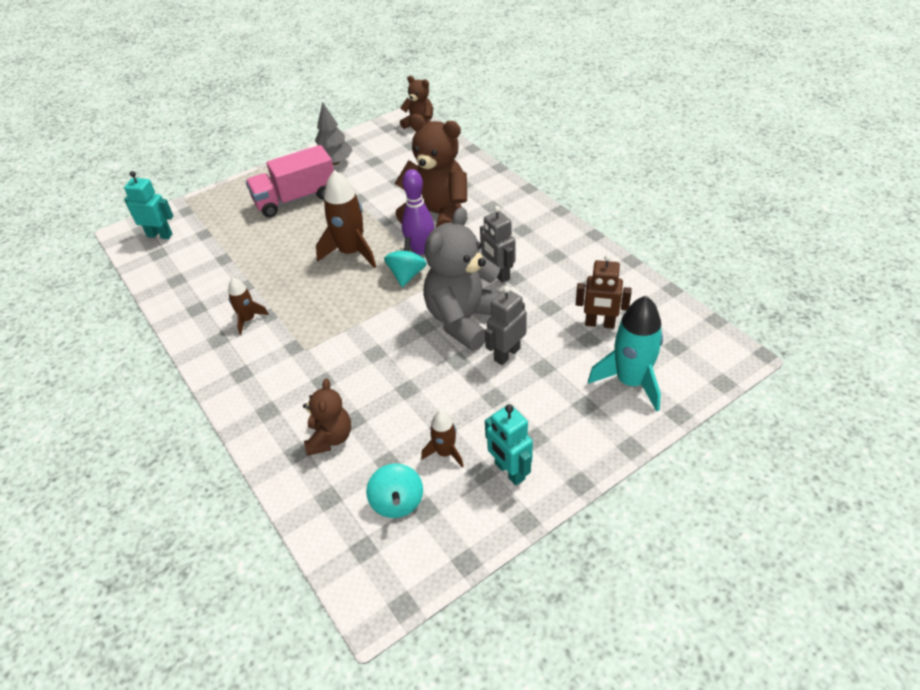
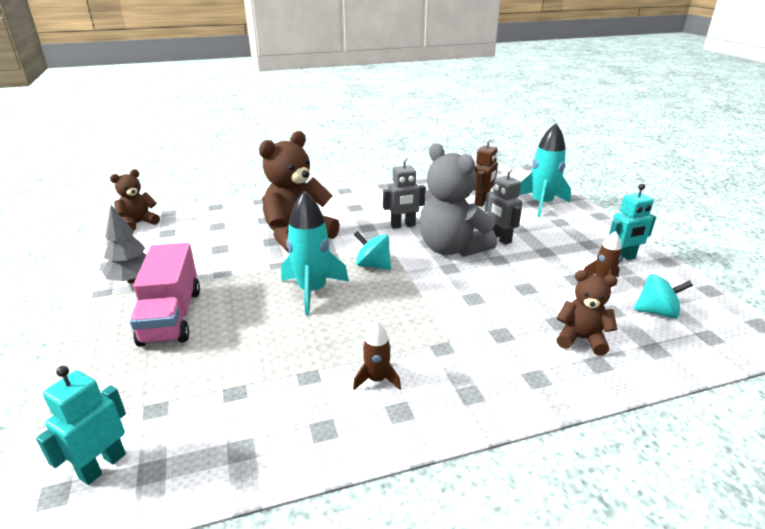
camera: 75 degrees left, 15 degrees down
brown rocket [316,170,376,268] -> turquoise rocket [281,191,349,315]
purple bowling pin [402,169,434,255] -> none

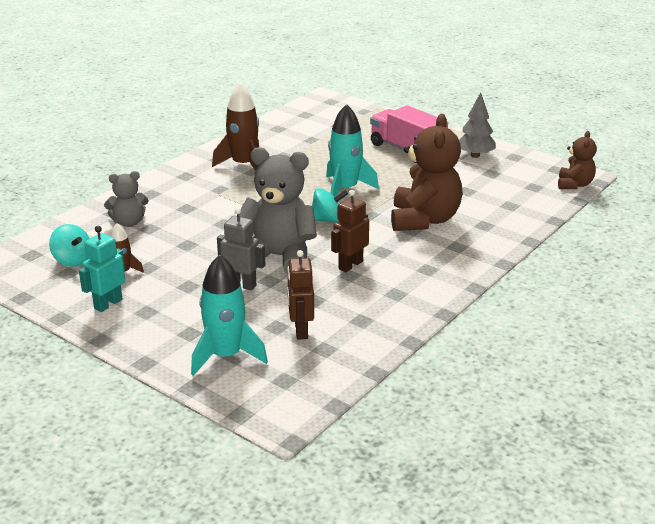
camera: 145 degrees right, 0 degrees up
turquoise robot [36,366,126,485] -> none
brown rocket [353,321,401,390] -> brown rocket [212,83,259,171], size x1.85
grey robot [383,156,426,229] -> brown robot [331,190,369,272]
brown teddy bear [556,270,617,356] -> grey teddy bear [104,171,149,227]
turquoise spinning top [634,274,693,318] -> turquoise spinning top turned 105 degrees counterclockwise [49,224,90,267]

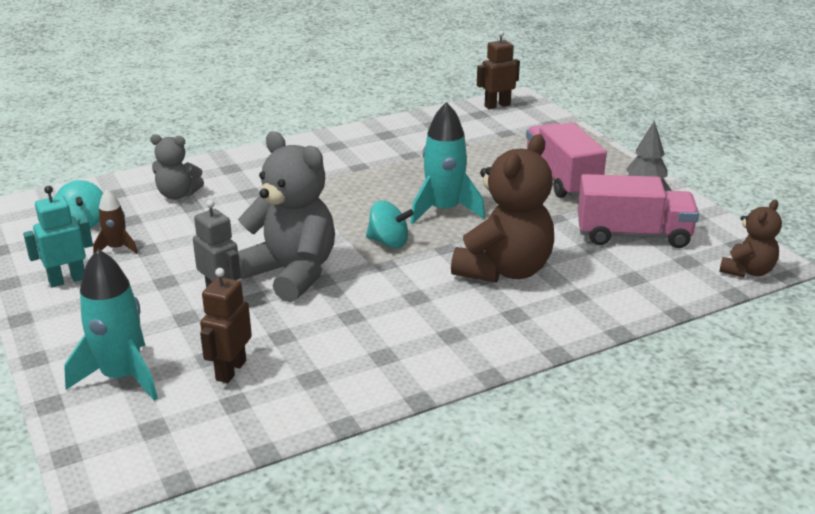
camera: 25 degrees right, 0 degrees up
brown rocket [212,83,259,171] -> none
brown robot [331,190,369,272] -> brown robot moved to [477,30,520,109]
none -> pink truck [578,174,699,248]

